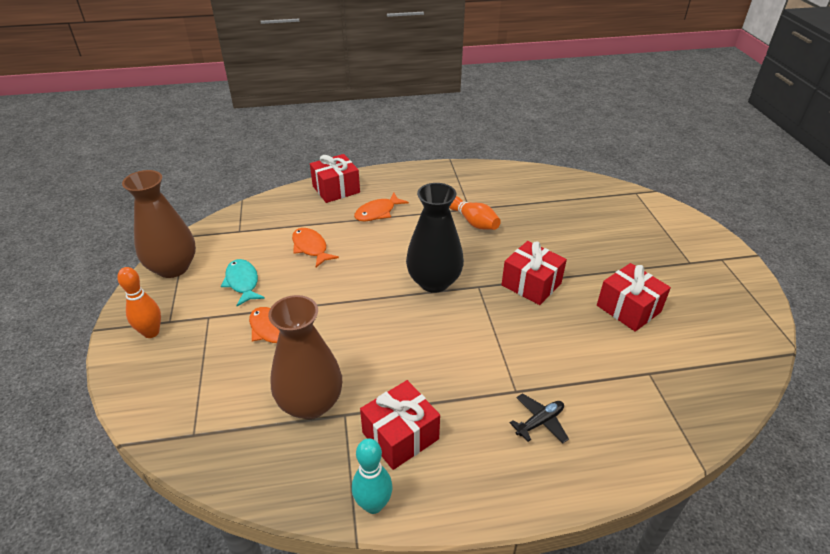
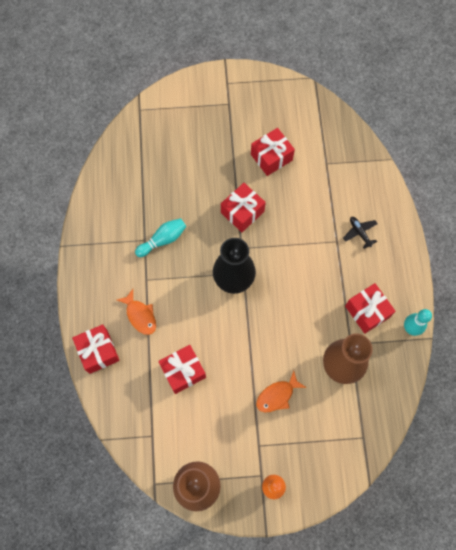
camera: 85 degrees left, 30 degrees up
turquoise fish [221,259,265,306] -> none
orange fish [292,228,339,267] -> red gift [158,345,206,394]
orange bowling pin [449,196,501,230] -> turquoise bowling pin [135,218,187,257]

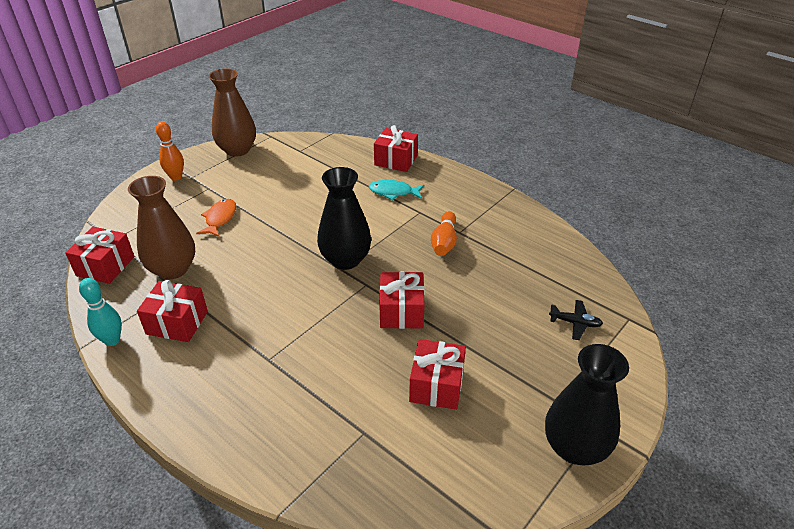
camera: 135 degrees right, 30 degrees down
orange fish [117,289,156,335] -> turquoise fish [369,180,424,200]
turquoise bowling pin [135,218,187,257] -> orange bowling pin [431,211,457,256]
red gift [158,345,206,394] -> red gift moved to [65,227,135,284]
black plane [343,217,378,249] -> black plane moved to [549,300,603,340]
none -> black vase [545,344,629,466]

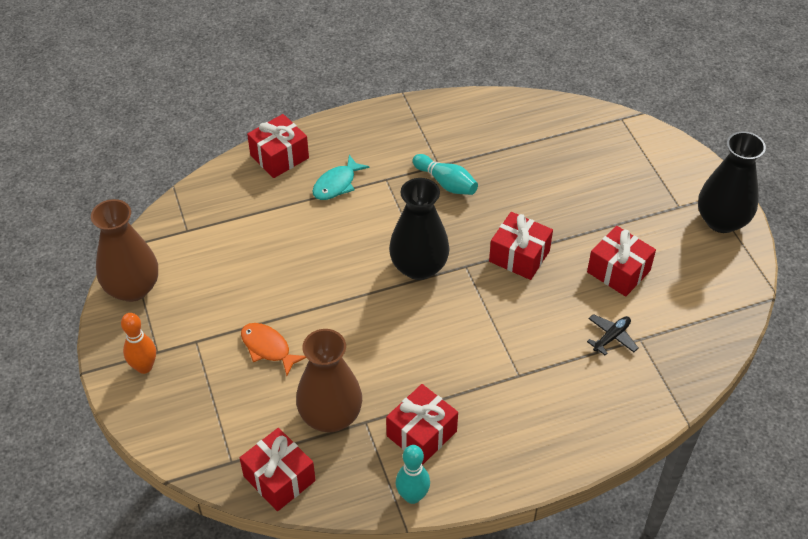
camera: 60 degrees left, 10 degrees up
orange bowling pin [431,211,457,256] -> turquoise bowling pin [413,154,478,195]
black plane [549,300,603,340] -> black plane moved to [587,314,638,355]

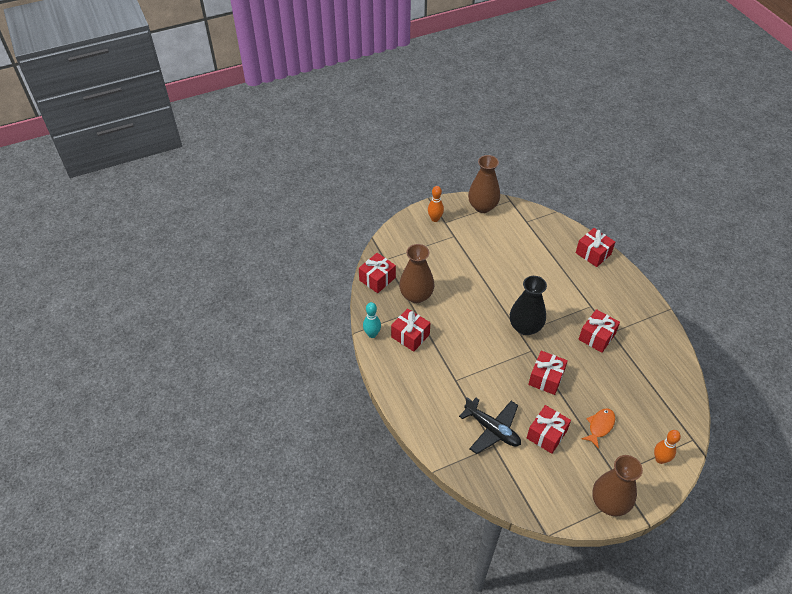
camera: 85 degrees right, 0 degrees up
orange fish [241,323,306,376] -> orange fish moved to [581,408,615,449]
turquoise fish [313,155,369,200] -> none
turquoise bowling pin [413,154,478,195] -> red gift [579,309,620,353]
black plane [587,314,638,355] -> black plane [459,397,521,454], size x1.92
black vase [698,132,766,233] -> brown vase [592,455,643,516]
none -> orange bowling pin [654,430,681,464]

